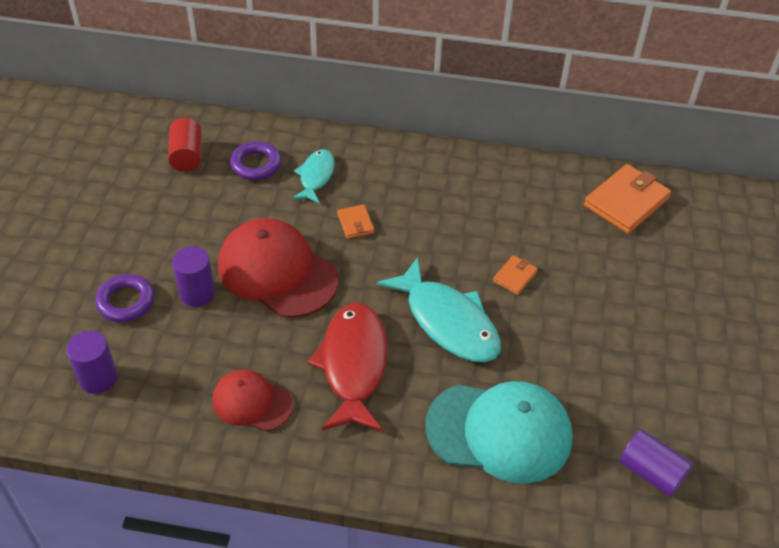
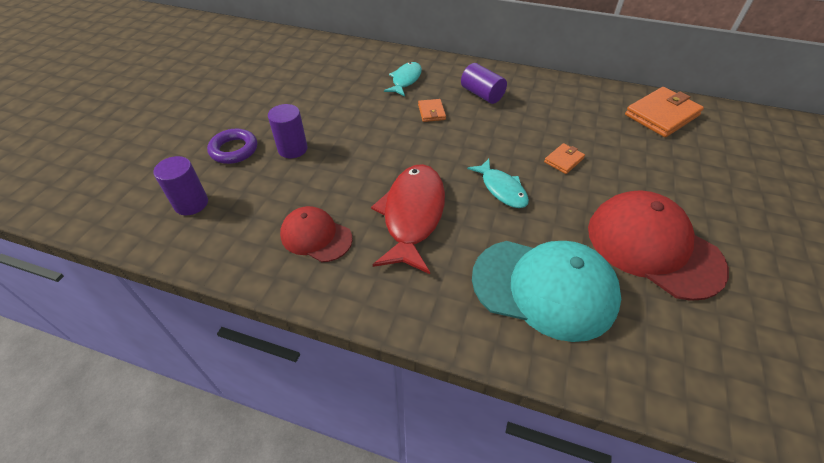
camera: 10 degrees right, 0 degrees up
red cylinder [168,118,202,172] -> none
red cap [218,218,339,318] -> red cap moved to [588,190,729,301]
purple ring [230,141,282,180] -> none
turquoise fish [377,257,501,362] -> turquoise fish [467,159,529,208], size x0.57
purple cylinder [619,429,693,497] -> purple cylinder moved to [461,63,507,104]

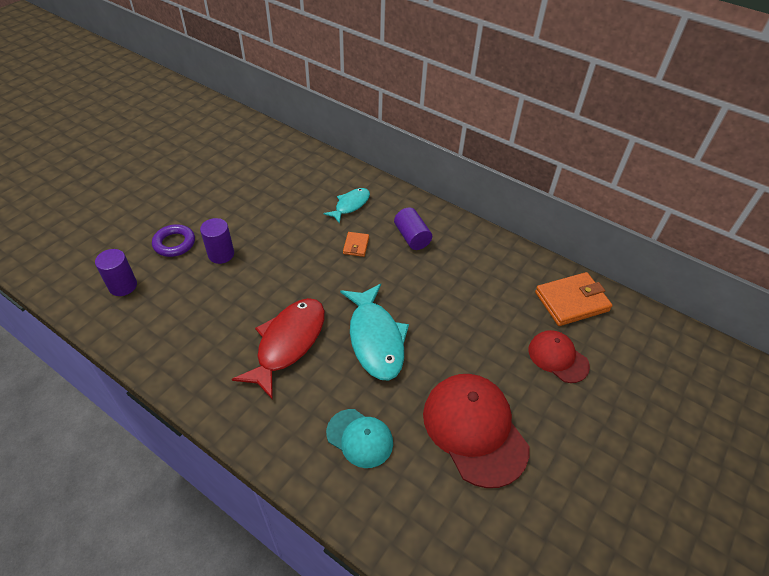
camera: 15 degrees right, 0 degrees up
red cap [280,206,353,262] -> red cap moved to [529,330,590,383]
turquoise fish [467,159,529,208] -> turquoise fish [340,284,409,380], size x1.75
turquoise cap [472,241,621,342] -> turquoise cap [326,409,393,468], size x0.57
orange wallet [544,143,585,174] -> none

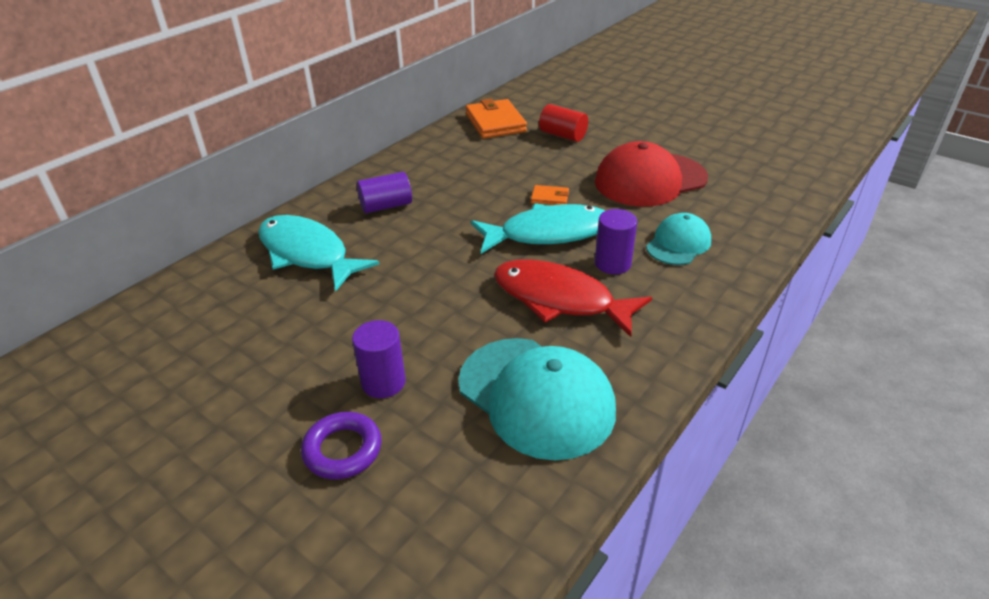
camera: 85 degrees left, 10 degrees down
purple cylinder [95,249,137,296] -> purple cylinder moved to [595,209,637,274]
turquoise fish [323,188,370,224] -> turquoise fish [258,215,379,292], size x1.75
orange wallet [343,232,369,257] -> orange wallet moved to [531,185,569,205]
red cap [529,330,590,383] -> red cylinder [539,104,588,142]
none -> turquoise cap [458,338,616,460]

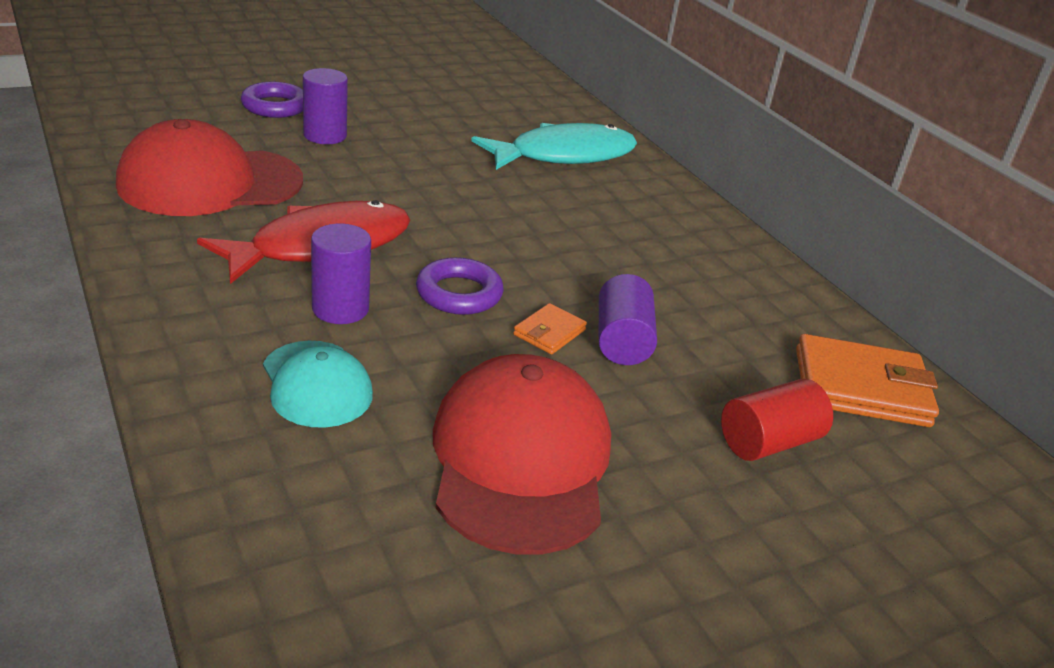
camera: 110 degrees right, 5 degrees down
purple cylinder [357,172,412,213] -> purple cylinder moved to [599,274,657,365]
turquoise cap [458,338,616,460] -> red cap [116,119,303,216]
turquoise fish [471,203,605,254] -> purple ring [416,257,504,315]

